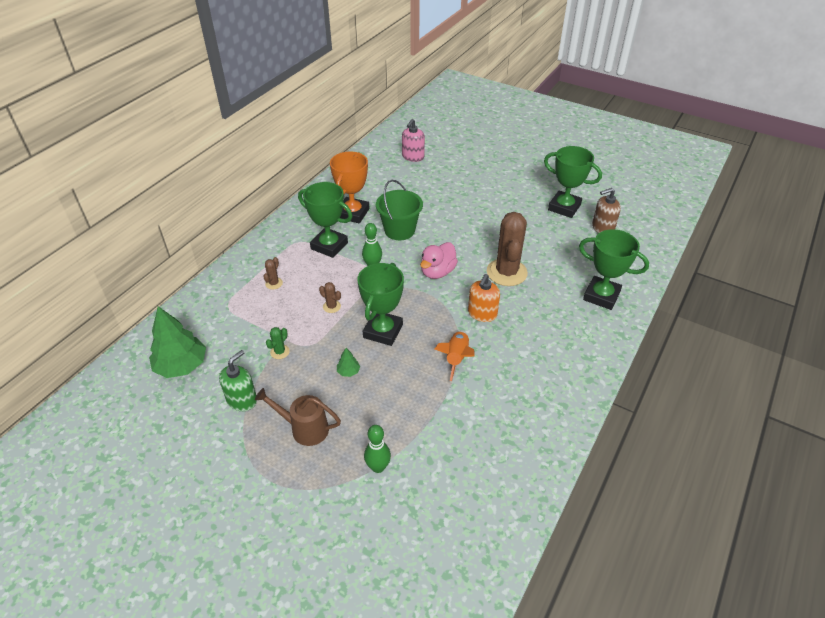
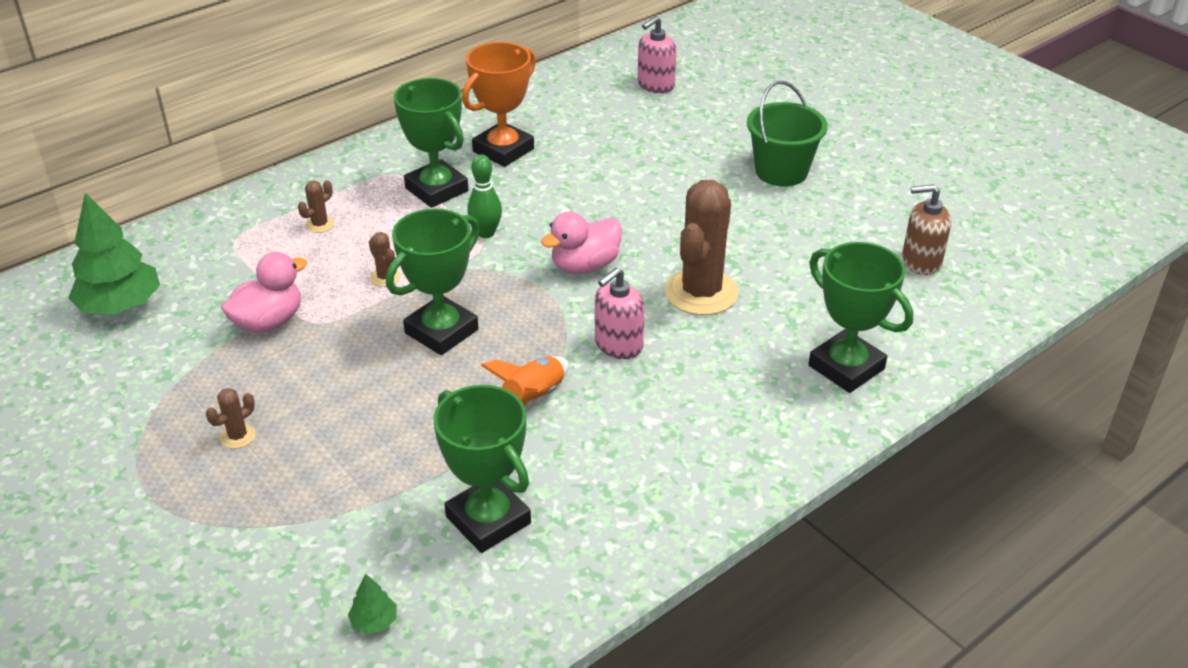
camera: 20 degrees right, 5 degrees down
green soap dispenser [219,350,257,411] -> none
brown watering can [255,388,341,446] -> brown cactus [206,388,256,449]
green cactus [266,327,290,359] -> pink duck [221,252,307,333]
green tree [337,348,360,377] -> green tree moved to [348,573,397,634]
green bowling pin [364,425,391,473] -> none
green bucket [376,180,423,240] -> green bucket moved to [747,81,828,186]
orange soap dispenser [468,274,500,322] -> pink soap dispenser [595,268,645,359]
green trophy [544,146,602,218] -> green trophy moved to [433,385,531,553]

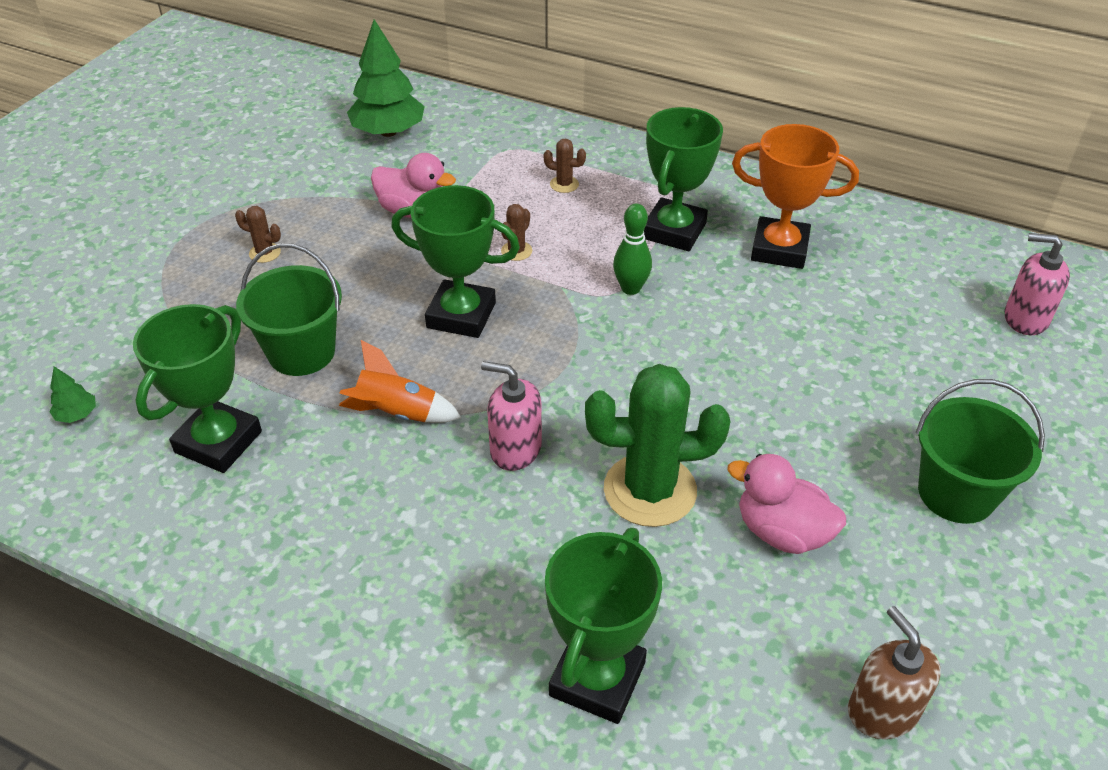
camera: 65 degrees right, 5 degrees up
pink duck [541,212,622,274] -> pink duck moved to [727,454,846,554]
brown cactus [665,180,739,315] -> green cactus [585,364,730,527]
none -> green bucket [236,243,342,376]

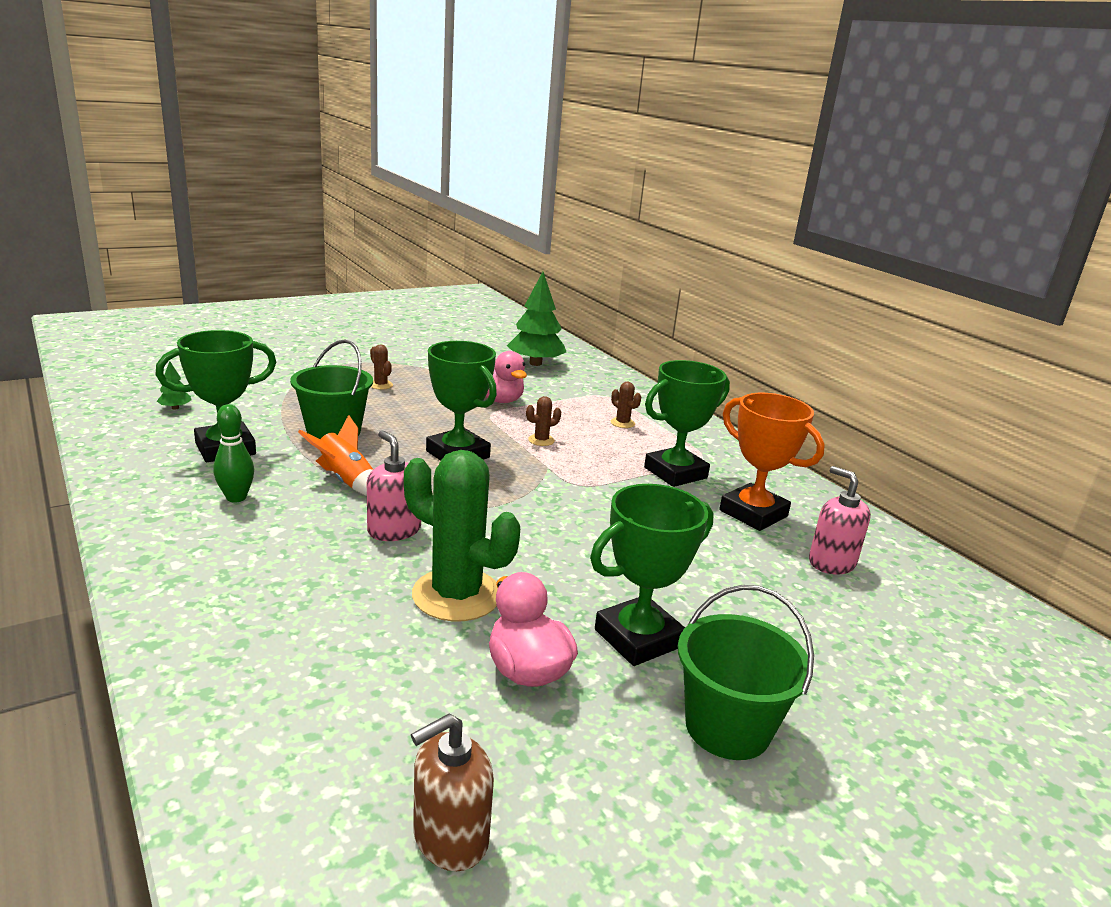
camera: 30 degrees right, 20 degrees down
green trophy [545,528,662,724] -> green trophy moved to [590,484,714,666]
green bowling pin [613,203,652,295] -> green bowling pin moved to [213,404,254,502]
brown soap dispenser [848,606,941,739] -> brown soap dispenser turned 135 degrees counterclockwise [411,714,494,871]
pink soap dispenser [1005,233,1070,335] -> pink soap dispenser moved to [809,466,871,574]

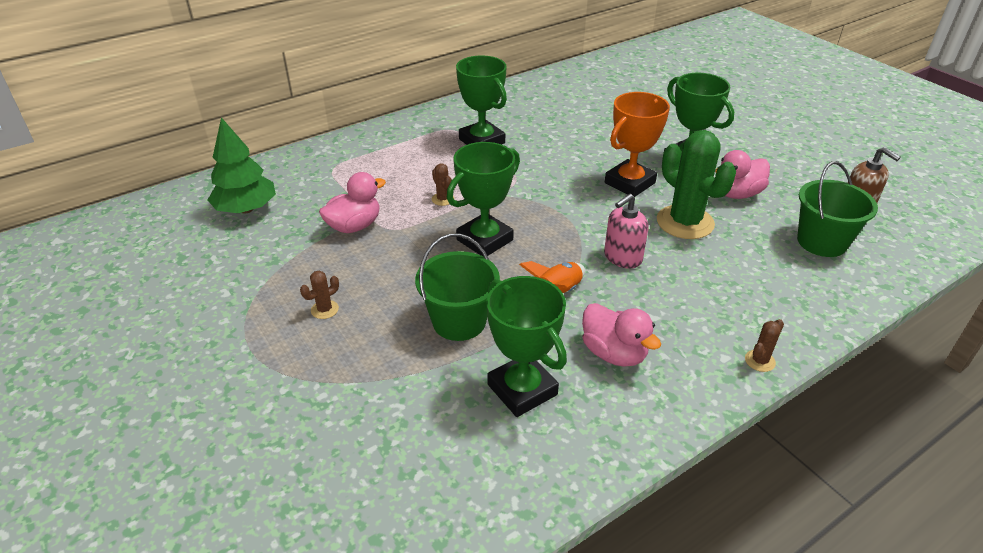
camera: 90 degrees left, 15 degrees up
green tree [157,361,192,410] -> none
green bowling pin [213,404,254,502] -> pink duck [582,303,661,367]
green cactus [404,450,520,621] -> green cactus turned 60 degrees counterclockwise [657,130,736,239]
brown cactus [611,382,641,428] -> brown cactus moved to [745,319,784,372]
green bucket [678,585,814,760] -> green bucket moved to [797,161,878,257]
orange trophy [719,393,825,531] -> orange trophy moved to [605,92,670,197]
pink soap dispenser [809,466,871,574] -> none

